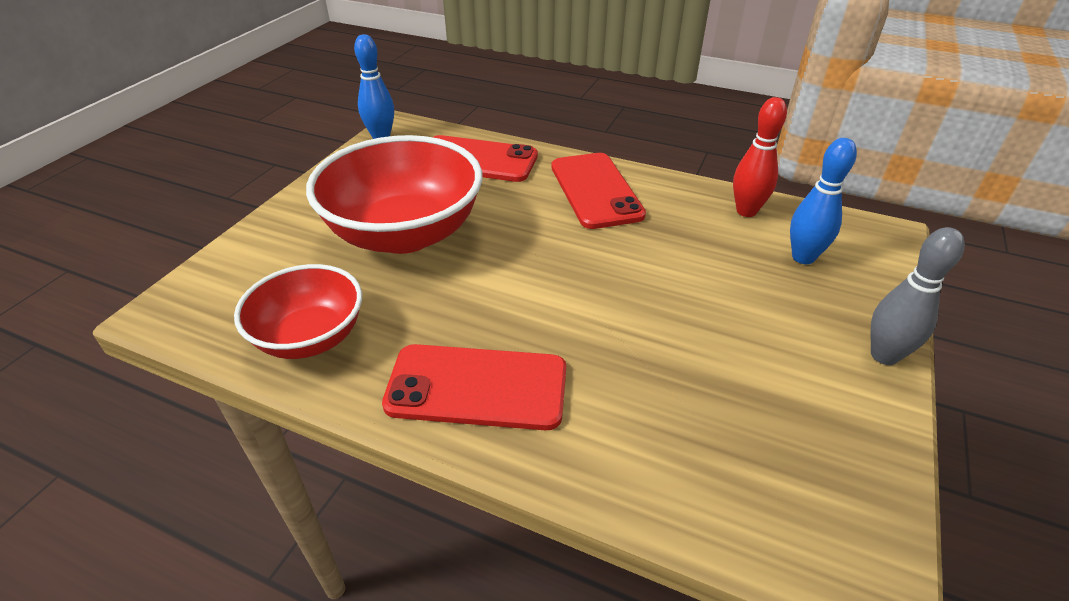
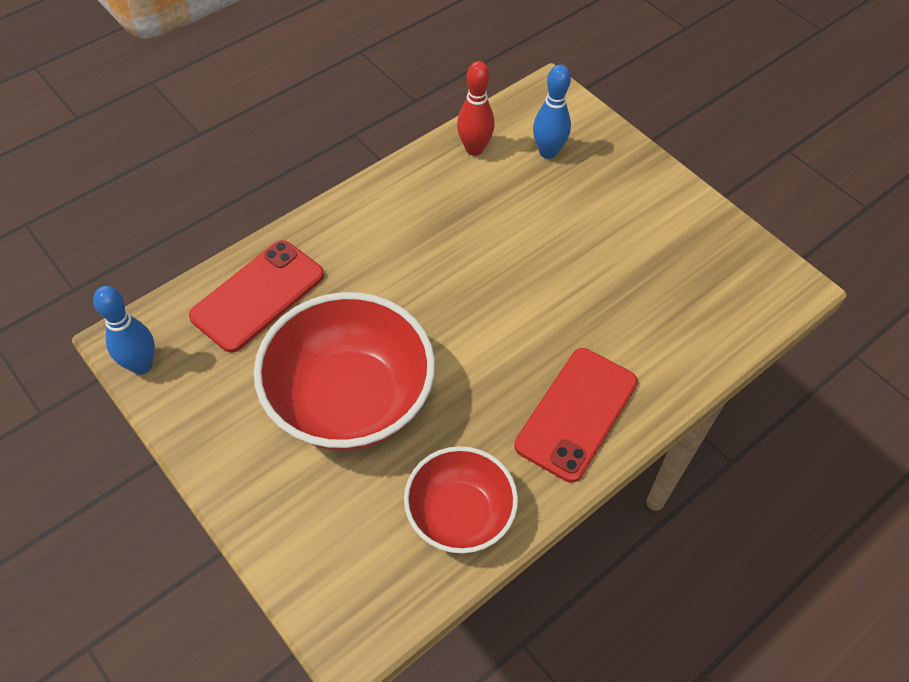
camera: 65 degrees left, 15 degrees up
red phone [552,153,646,229] -> none
grey bowling pin [870,227,965,365] -> none

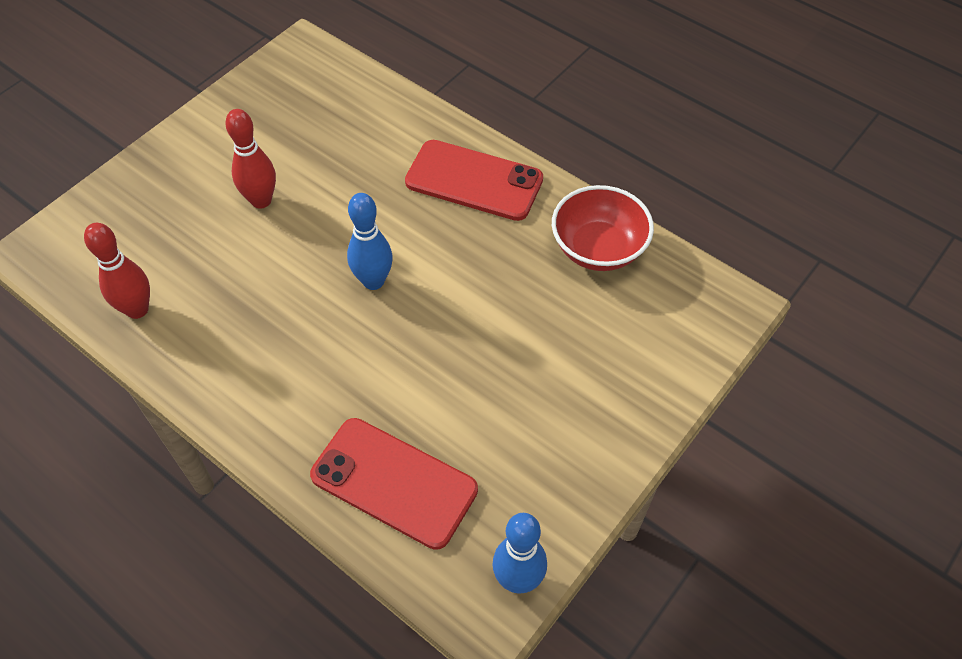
camera: 100 degrees left, 0 degrees up
red bowl [254,292,435,451] -> none
blue bowling pin [533,65,571,159] -> blue bowling pin moved to [347,193,393,290]
none -> red bowling pin [225,109,276,208]

